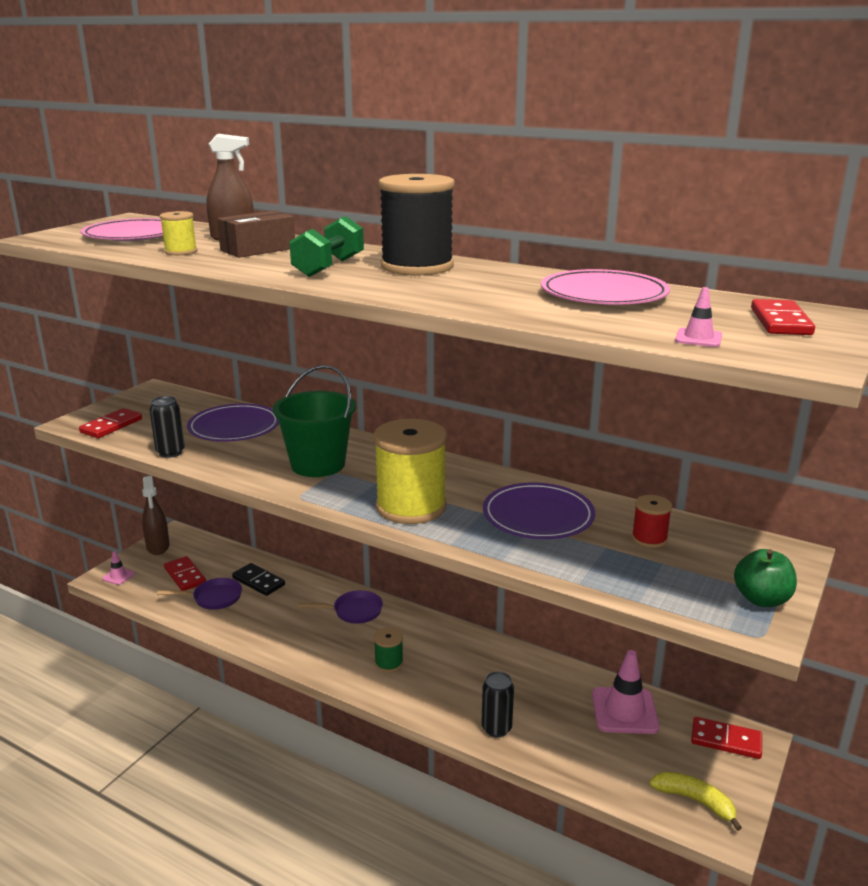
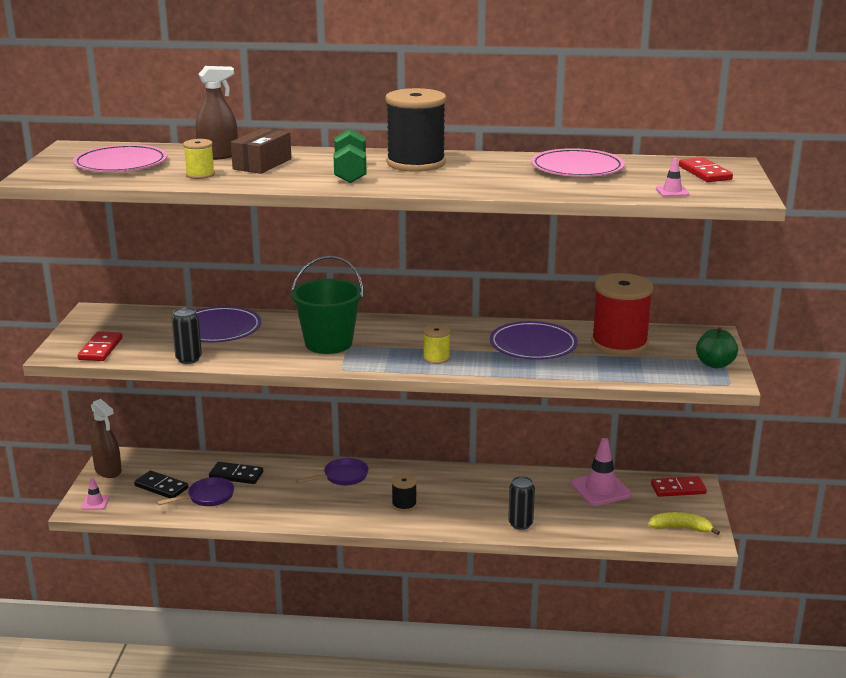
camera: 25 degrees left, 0 degrees up
red domino [164,556,206,591] -> black domino [134,471,188,498]
yellow spool [374,419,447,524] -> yellow spool [423,324,450,364], size x0.47
green spool [374,627,403,672] -> black spool [391,474,417,512]
red spool [632,495,672,548] -> red spool [591,273,654,356], size x2.14

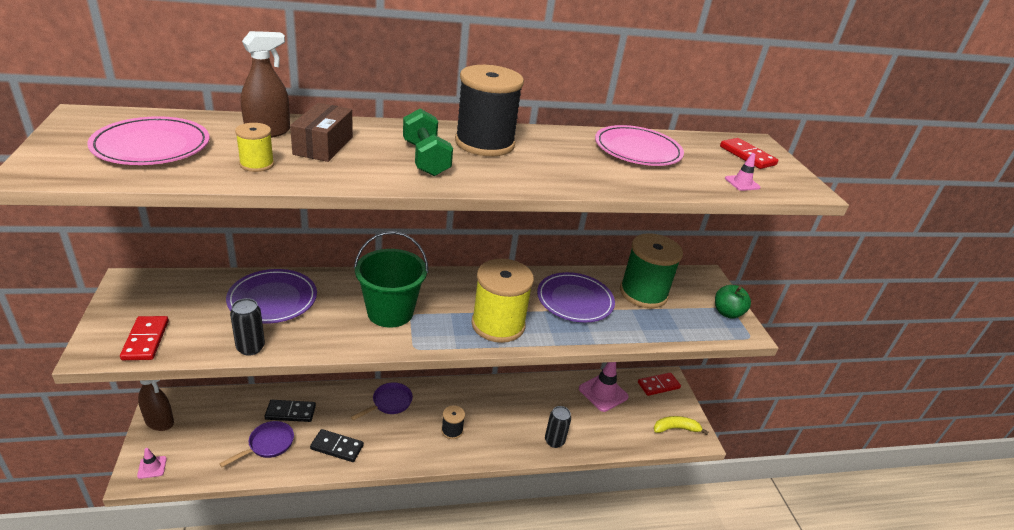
camera: 20 degrees left, 10 degrees up
black domino [134,471,188,498] -> black domino moved to [310,429,364,462]
yellow spool [423,324,450,364] -> yellow spool [471,259,534,343], size x2.14
red spool [591,273,654,356] -> green spool [620,233,683,309]

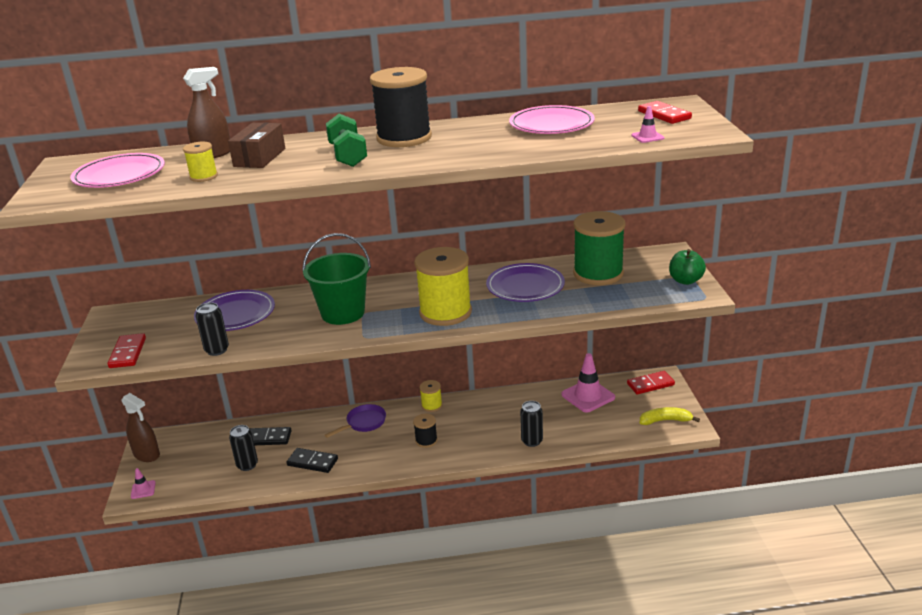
camera: 10 degrees right, 5 degrees down
purple pan [219,421,294,467] -> black can [229,425,258,471]
none -> yellow spool [419,380,442,412]

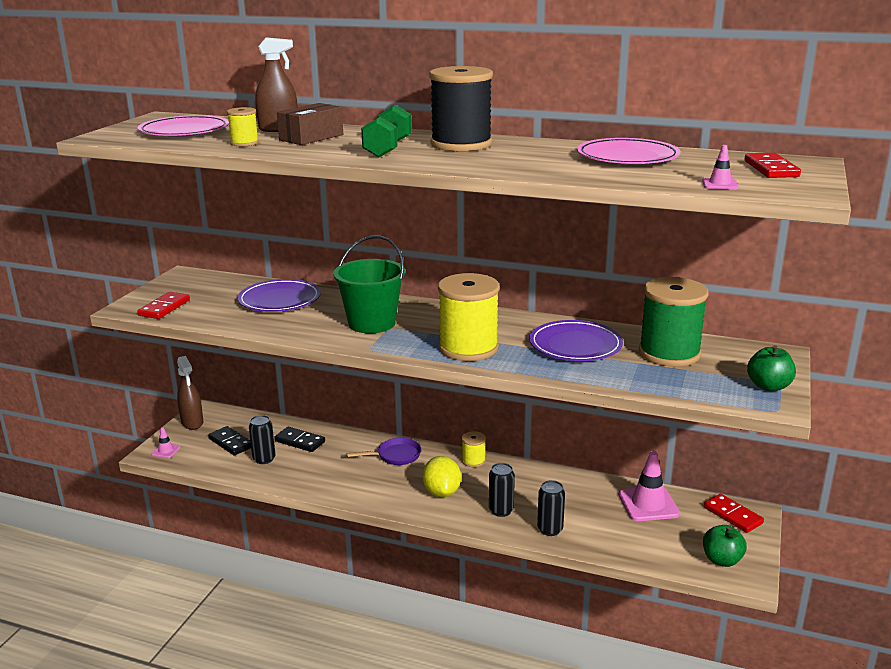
camera: 25 degrees right, 5 degrees down
black can [196,302,229,356] -> black can moved to [489,463,515,517]
black domino [287,448,338,473] -> black domino moved to [208,426,251,456]
black spool [413,414,438,448] -> yellow lemon [423,456,461,497]
red domino [627,371,675,394] -> red domino turned 45 degrees clockwise [704,494,764,533]
yellow banana [640,407,700,425] -> green apple [703,525,747,567]

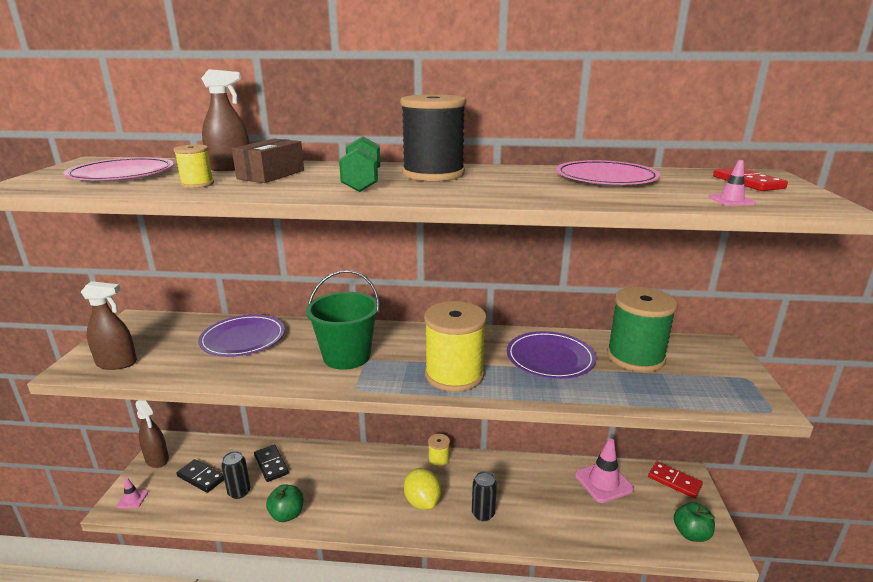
camera: 15 degrees left, 0 degrees up
red domino [137,292,190,319] -> brown spray bottle [81,281,137,370]
black domino [274,427,325,452] -> black domino turned 45 degrees clockwise [254,445,289,482]
purple pan [347,438,421,465] -> none
black can [537,480,565,536] -> none
green apple [747,345,796,391] -> green apple moved to [266,484,303,522]

